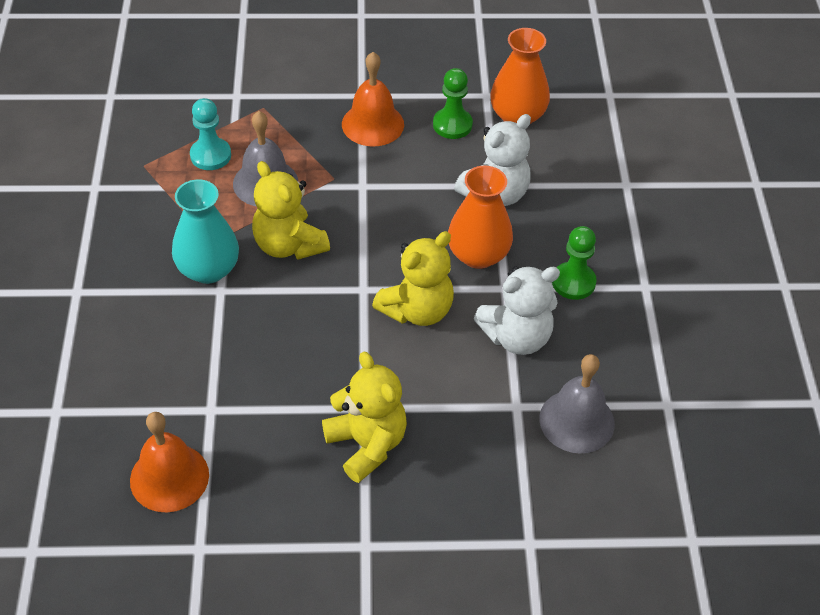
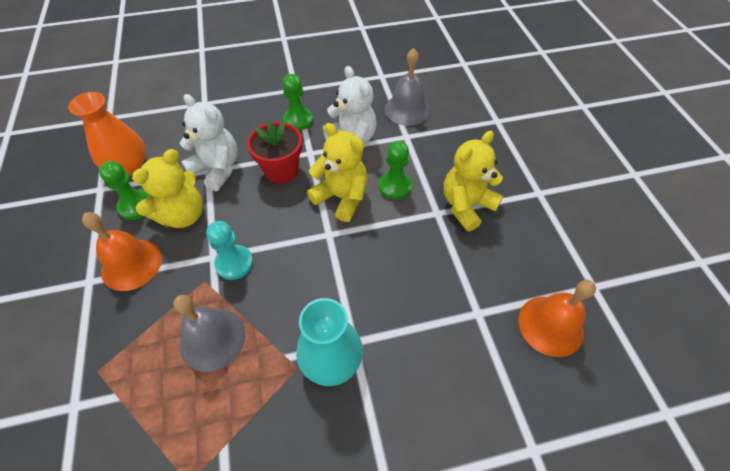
camera: 100 degrees left, 5 degrees up
turquoise pawn [190,98,231,170] -> turquoise pawn moved to [206,221,253,280]
yellow teddy bear [252,161,330,260] -> yellow teddy bear moved to [132,149,203,228]
orange vase [448,166,513,269] -> red flower pot [247,120,302,184]
none -> green pawn [379,141,412,200]

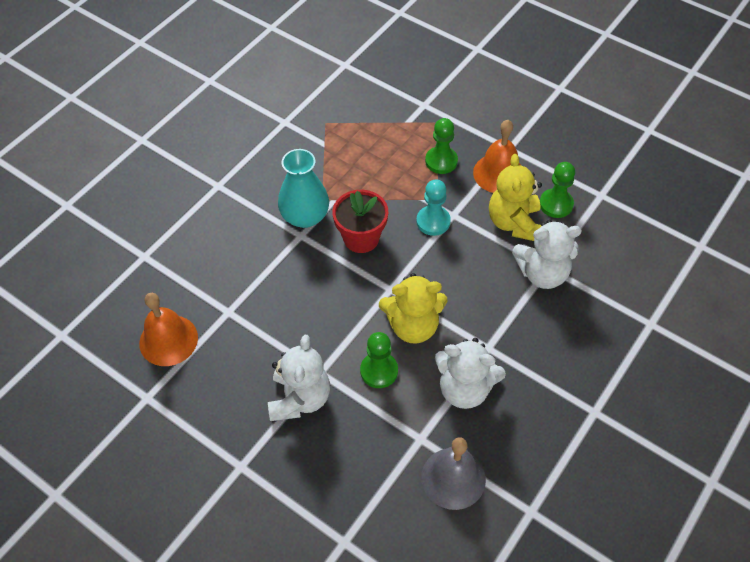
camera: 140 degrees right, 0 degrees up
orange vase [68,92,146,176] -> none
grey bell [173,295,246,372] -> none
red flower pot [247,120,302,184] -> red flower pot moved to [332,190,388,253]
green pawn [283,74,313,131] -> green pawn moved to [425,118,458,174]
yellow teddy bear [444,131,503,231] -> white teddy bear [268,335,330,421]

